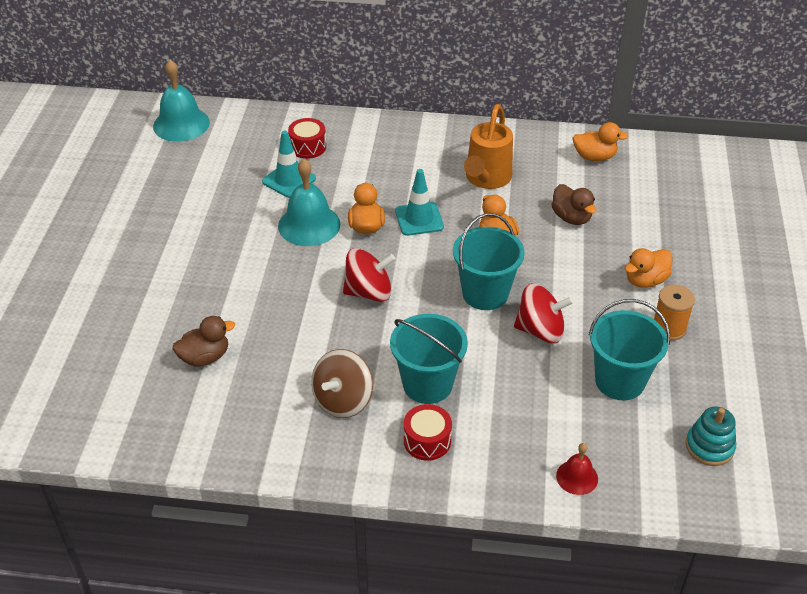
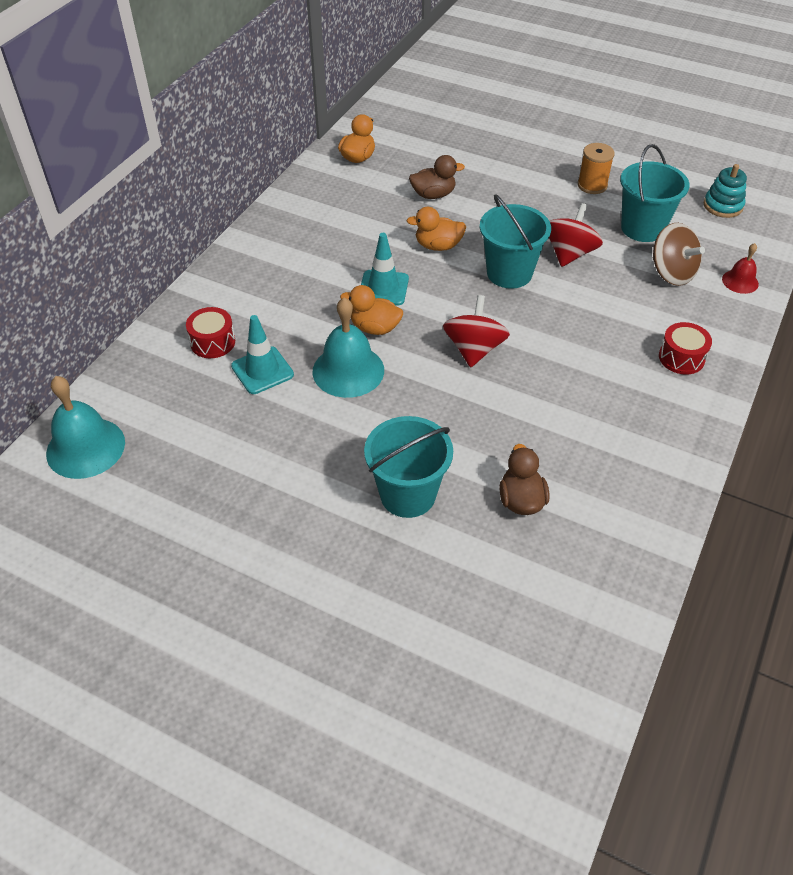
camera: 70 degrees left, 5 degrees up
brown spinning top [311,349,373,418] -> brown spinning top moved to [653,223,705,286]
turquoise bucket [390,314,468,404] -> turquoise bucket moved to [364,416,453,518]
orange watering can [464,104,513,189] -> none
orange duck [625,248,672,288] -> none

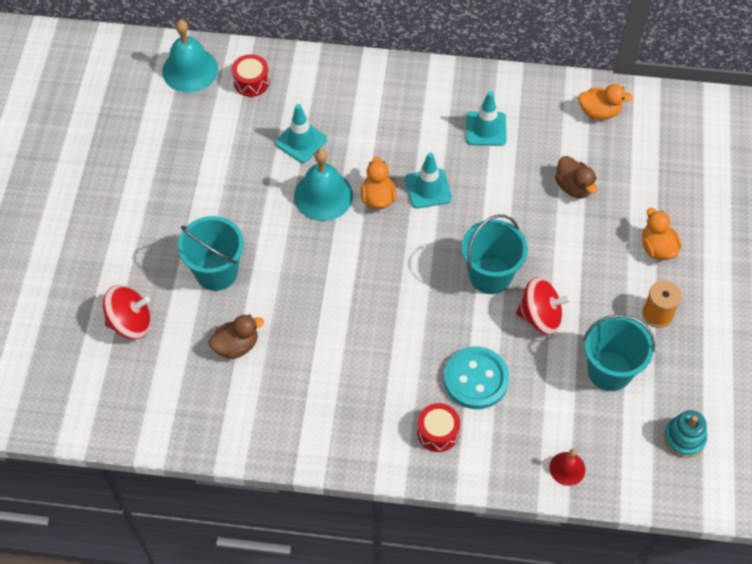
camera: 70 degrees right, 10 degrees up
red drum [186,307,235,358] -> red drum moved to [232,54,270,97]
orange duck [407,207,467,251] -> orange duck moved to [642,208,681,260]
red spinning top [443,295,510,367] -> red spinning top moved to [103,285,151,339]
brown spinning top [653,223,705,286] -> none
none -> turquoise button [444,347,509,409]
none -> turquoise traffic cone [466,91,507,146]

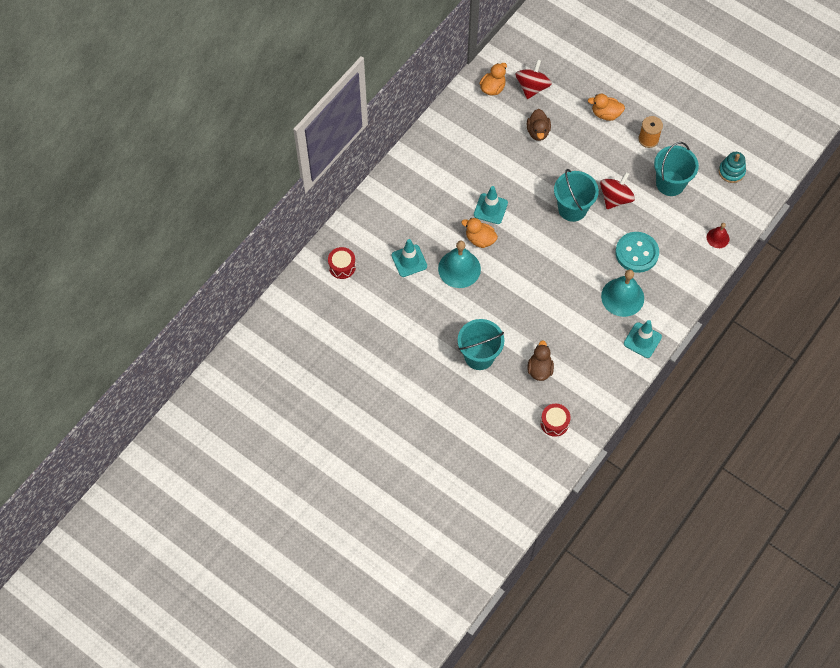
camera: 60 degrees left, 5 degrees up
red spinning top [103,285,151,339] -> red spinning top moved to [515,59,552,99]
turquoise bell [162,20,218,93] -> turquoise bell moved to [601,270,644,317]
red drum [417,403,460,452] -> red drum moved to [540,404,571,437]
turquoise traffic cone [466,91,507,146] -> turquoise traffic cone moved to [624,320,662,358]
brown duck [555,156,597,198] -> brown duck turned 90 degrees clockwise [527,109,551,141]

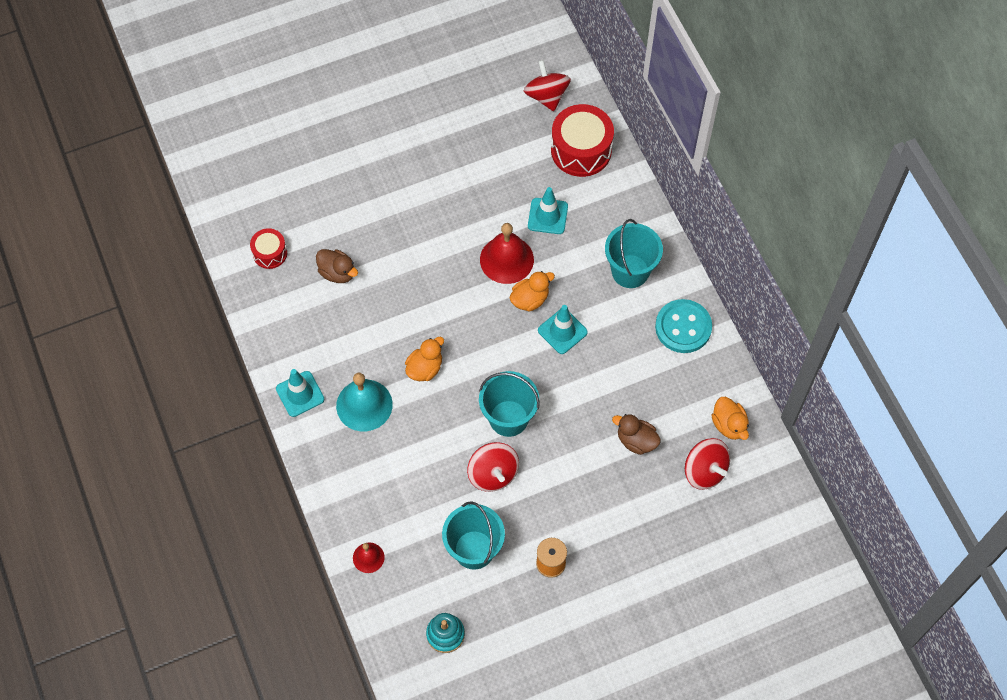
camera: 120 degrees right, 0 degrees up
red drum [328,247,356,279] -> red drum [551,104,614,177], size x1.83
turquoise bell [438,241,481,288] -> red bell [480,223,534,284]
turquoise bucket [458,319,504,370] -> turquoise bucket moved to [605,219,663,288]
orange duck [588,94,625,121] -> orange duck moved to [405,337,444,381]
turquoise button [615,232,659,273] -> turquoise button moved to [655,299,712,353]
none -> red spinning top [524,60,571,111]

